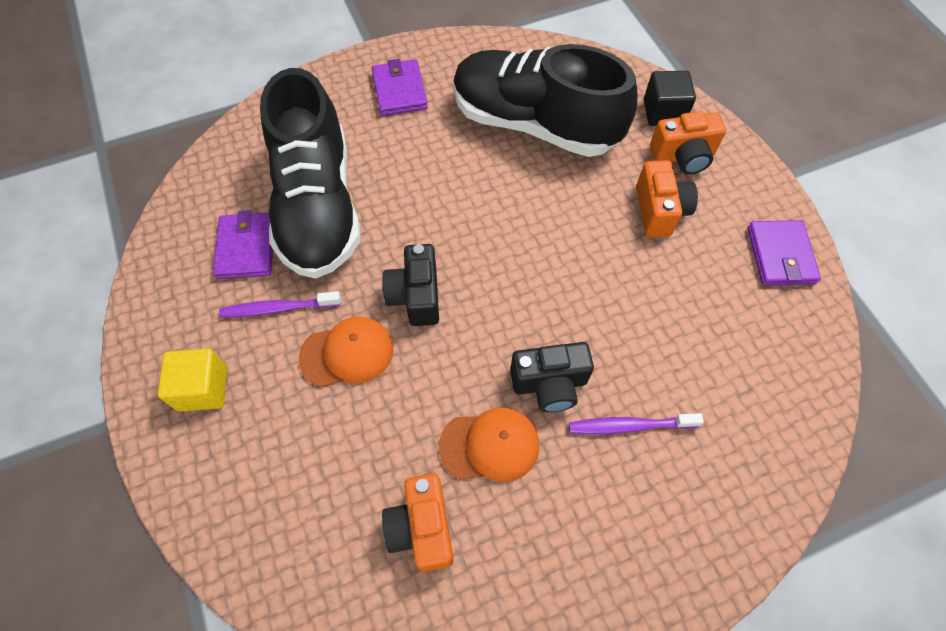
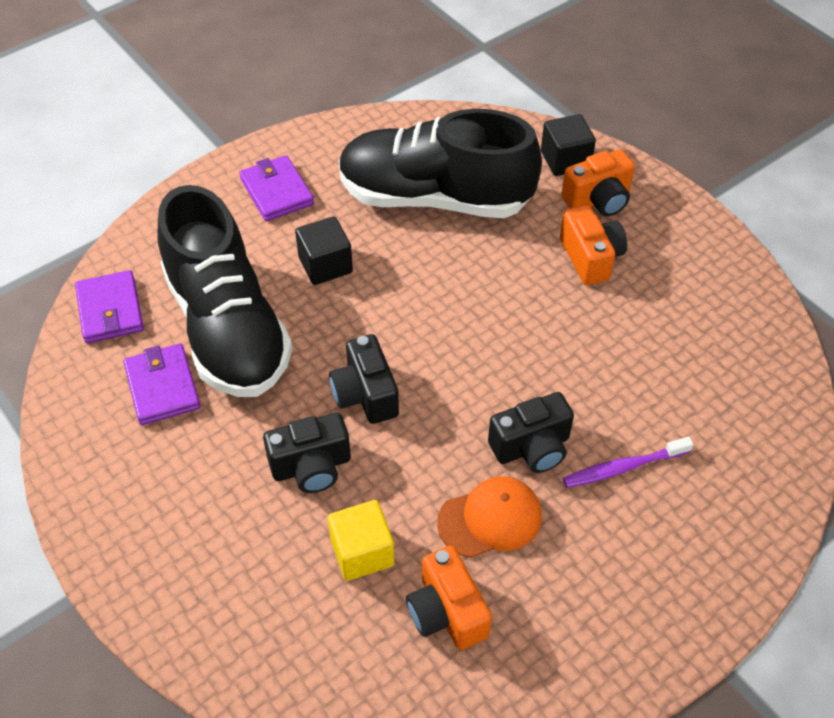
camera: 15 degrees left, 10 degrees down
yellow cube [158,349,227,412] -> yellow cube moved to [328,500,394,581]
purple toothbrush [219,291,341,317] -> none
orange cap [299,316,394,387] -> black camera [263,413,351,493]
purple wallet [747,220,821,286] -> purple wallet moved to [75,270,144,343]
none -> black cube [295,216,353,285]

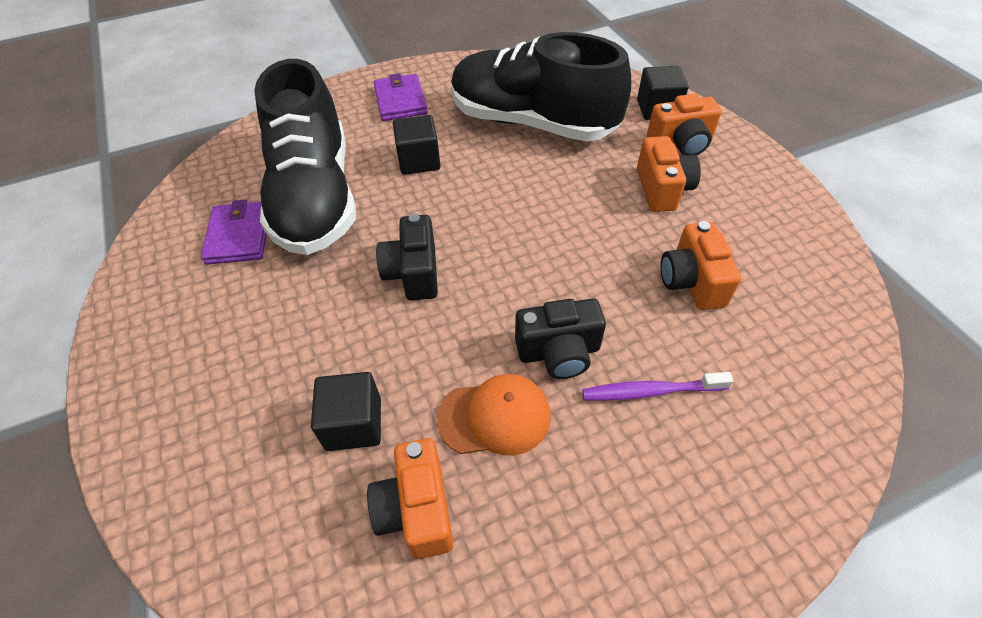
camera: 15 degrees right, 0 degrees up
purple wallet [75,270,144,343] -> none
black camera [263,413,351,493] -> none
yellow cube [328,500,394,581] -> black cube [311,372,381,451]
none -> orange camera [660,221,741,310]

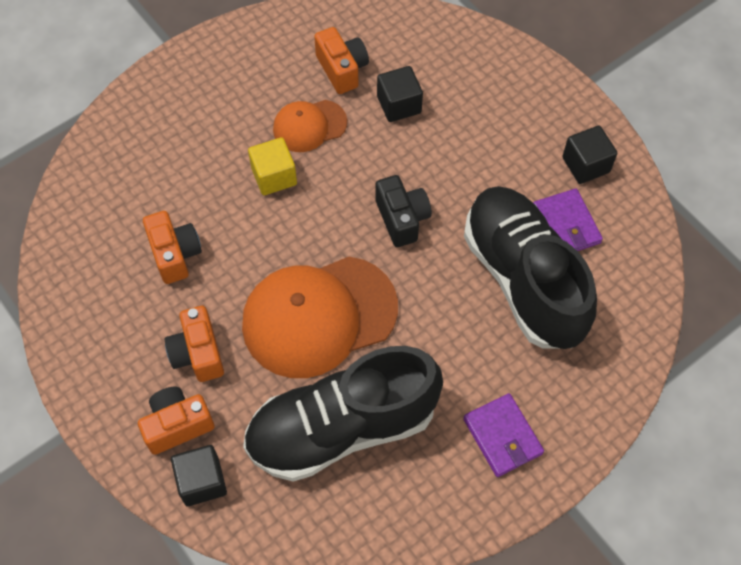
camera: 165 degrees right, 10 degrees up
black cube [393,115,440,175] -> black cube moved to [562,126,617,184]
black shoe [451,32,631,142] -> black shoe turned 150 degrees clockwise [243,346,443,482]
black camera [515,299,606,379] -> yellow cube [248,137,297,195]
purple toothbrush [582,372,733,401] -> none
none -> orange cap [242,257,398,378]

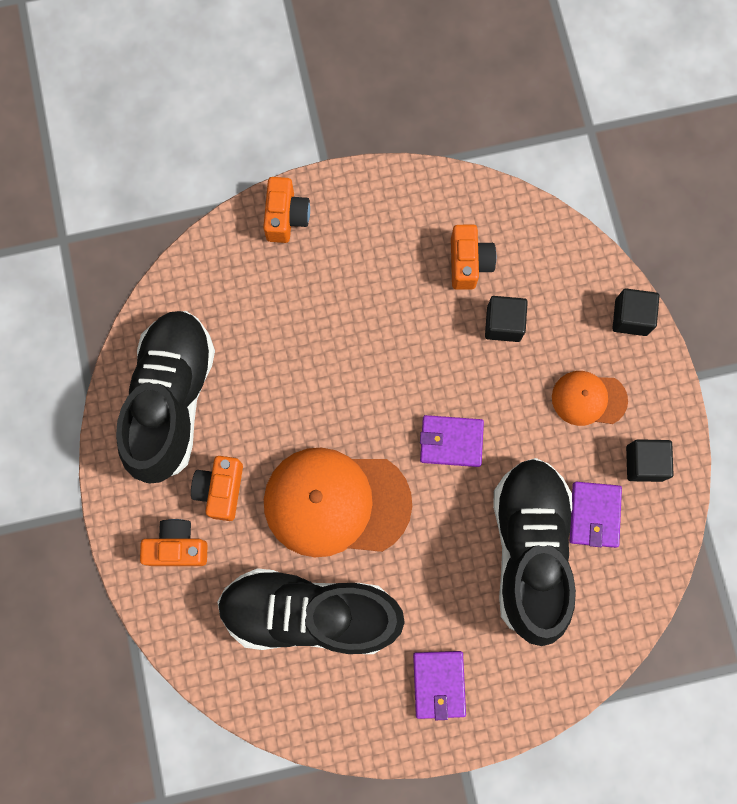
camera: 25 degrees right, 15 degrees up
orange camera [143,211,202,284] -> orange camera moved to [263,177,310,243]
black cube [171,445,227,506] -> black cube moved to [612,288,659,336]
yellow cube [248,137,297,195] -> none
orange cap [273,100,347,152] -> orange cap moved to [552,371,628,426]
black camera [375,175,432,247] -> purple wallet [420,415,484,467]
none -> black shoe [116,311,215,483]

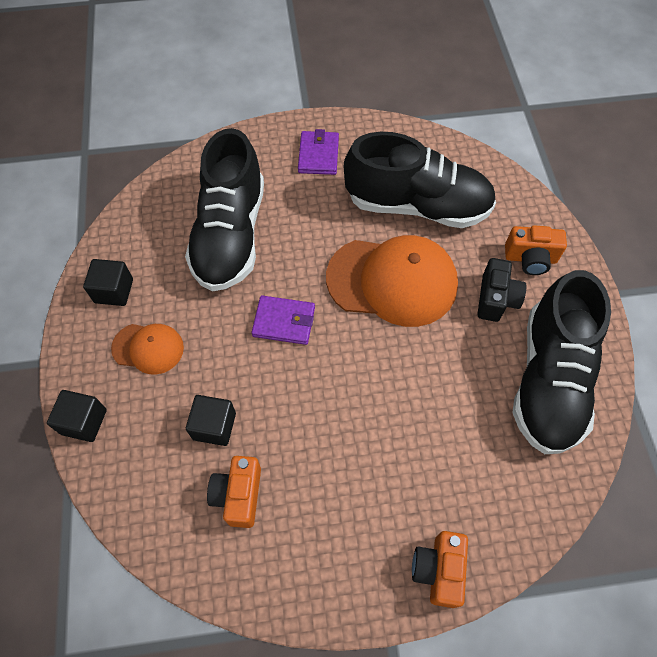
camera: 175 degrees left, 15 degrees down
orange camera [191,456,243,521] -> black camera [478,258,526,322]
purple wallet [570,482,622,548] -> none

